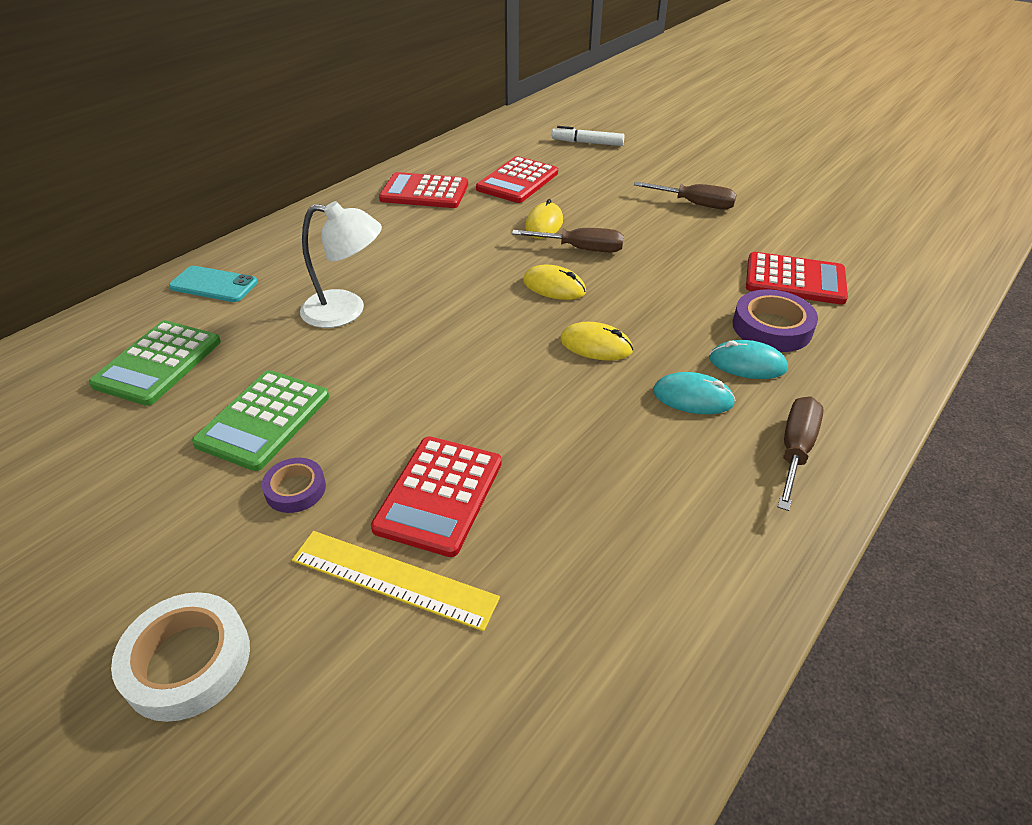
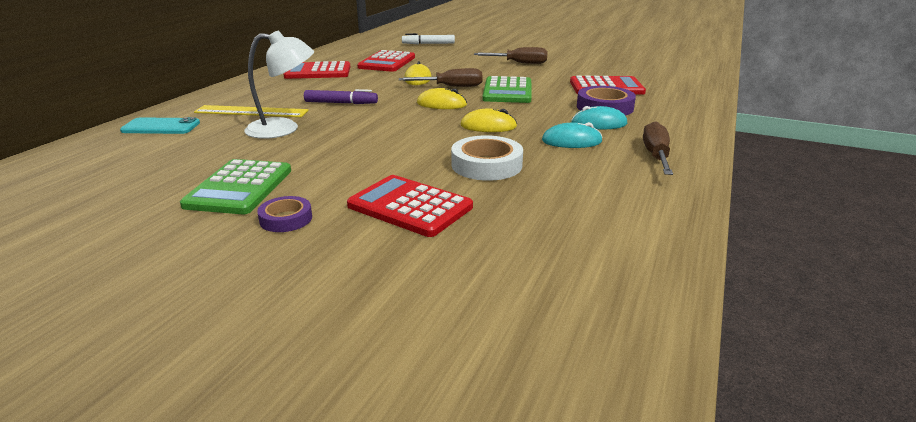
camera: 15 degrees left, 15 degrees down
green calculator [89,320,221,406] -> green calculator moved to [482,76,532,103]
white tape [111,592,250,722] -> white tape moved to [451,135,523,181]
yellow ruler [292,531,500,631] -> yellow ruler moved to [194,105,309,117]
red calculator [371,437,502,557] -> red calculator turned 120 degrees clockwise [347,175,473,237]
none -> purple marker [304,89,378,104]

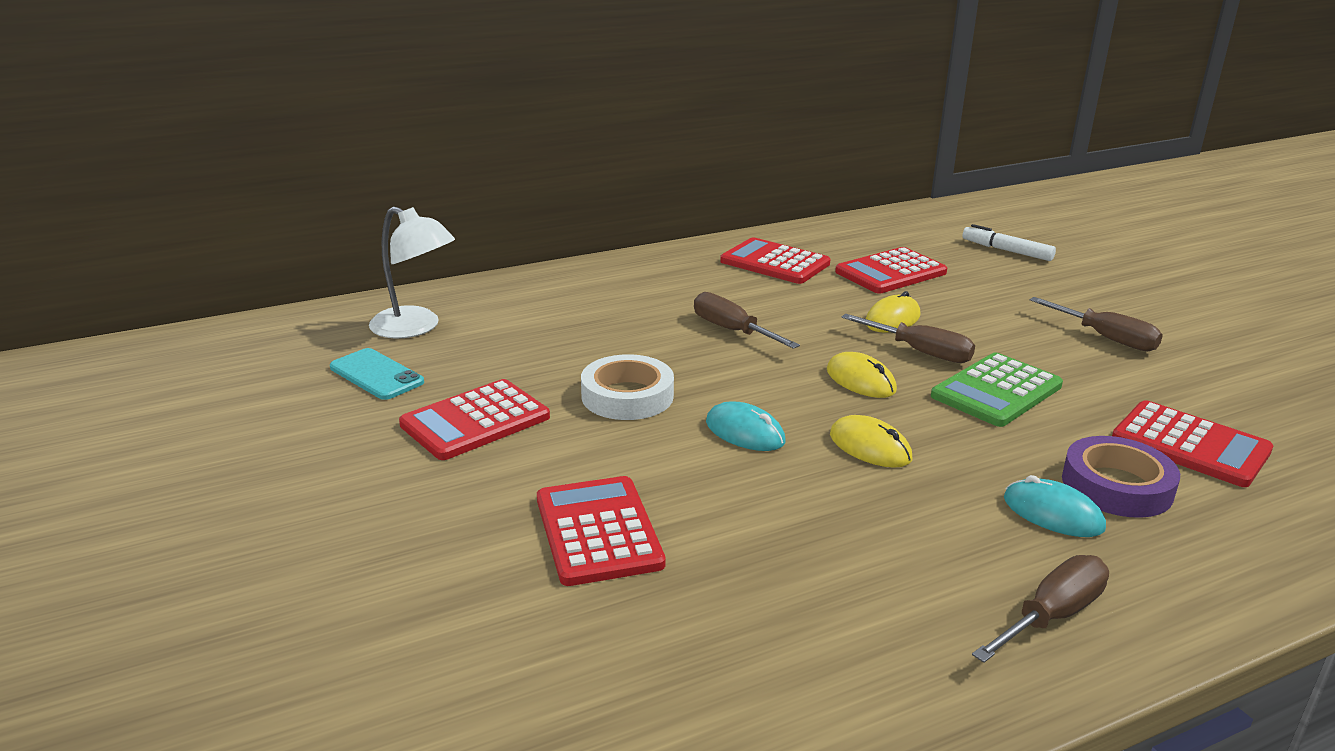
camera: 40 degrees right, 0 degrees up
turquoise phone [120,117,200,134] -> turquoise phone moved to [330,348,424,400]
green calculator [180,159,291,214] -> red calculator [399,379,550,460]
yellow ruler [194,105,309,117] -> none
white lamp [244,30,314,139] -> white lamp moved to [369,207,455,338]
purple tape [257,196,312,232] -> none
purple marker [304,89,378,104] -> brown screwdriver [694,292,800,349]
white tape [451,135,523,181] -> white tape moved to [581,354,674,420]
turquoise mouse [542,122,603,148] -> turquoise mouse moved to [706,401,785,451]

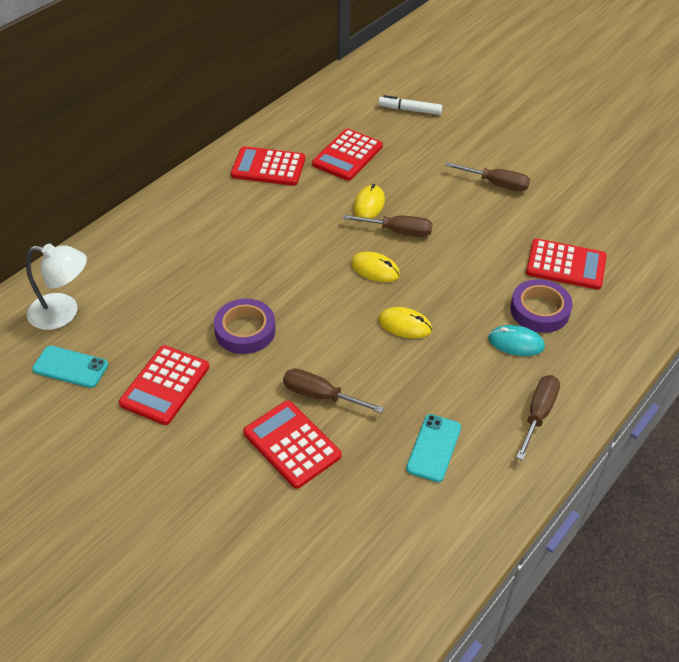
camera: 25 degrees left, 20 degrees up
white tape [581,354,674,420] -> purple tape [214,299,276,354]
brown screwdriver [694,292,800,349] -> brown screwdriver moved to [283,368,384,413]
turquoise mouse [706,401,785,451] -> none
green calculator [931,352,1063,427] -> none
none -> turquoise phone [406,414,461,482]

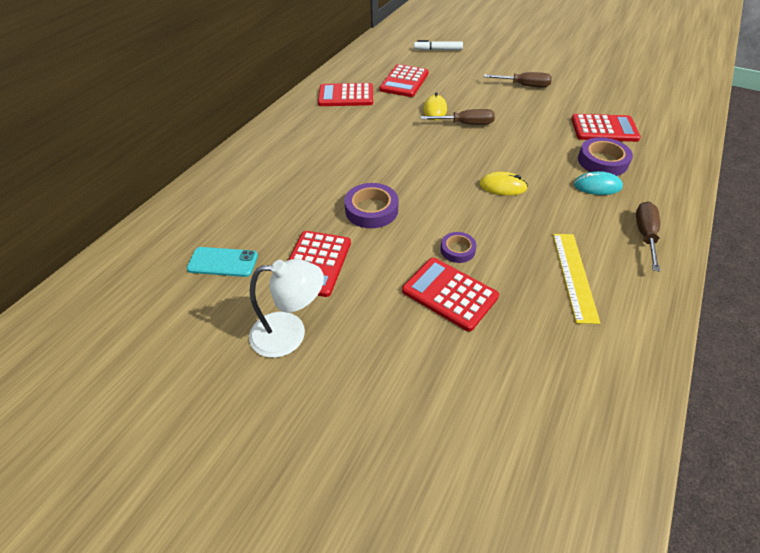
camera: 10 degrees left, 0 degrees up
white lamp [26,243,87,330] -> white lamp moved to [249,259,324,358]
brown screwdriver [283,368,384,413] -> purple tape [440,232,477,263]
yellow mouse [351,252,400,282] -> none
turquoise phone [406,414,461,482] -> yellow ruler [553,234,600,324]

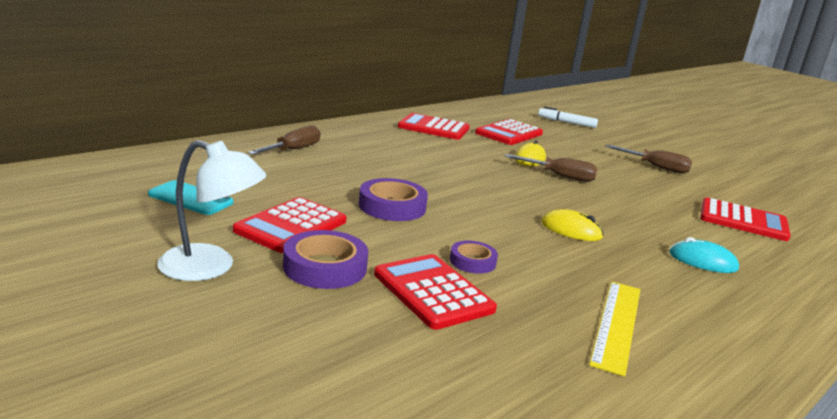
camera: 15 degrees right, 25 degrees down
purple tape [578,137,633,176] -> purple tape moved to [283,230,368,289]
brown screwdriver [636,202,660,271] -> brown screwdriver moved to [248,125,321,155]

